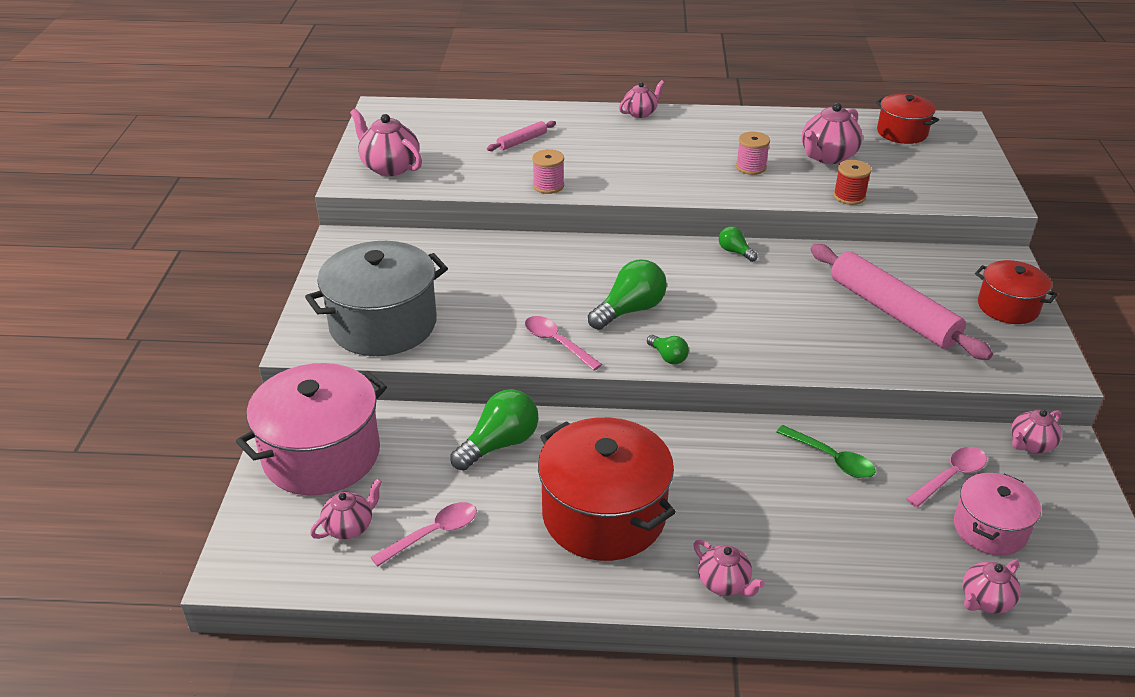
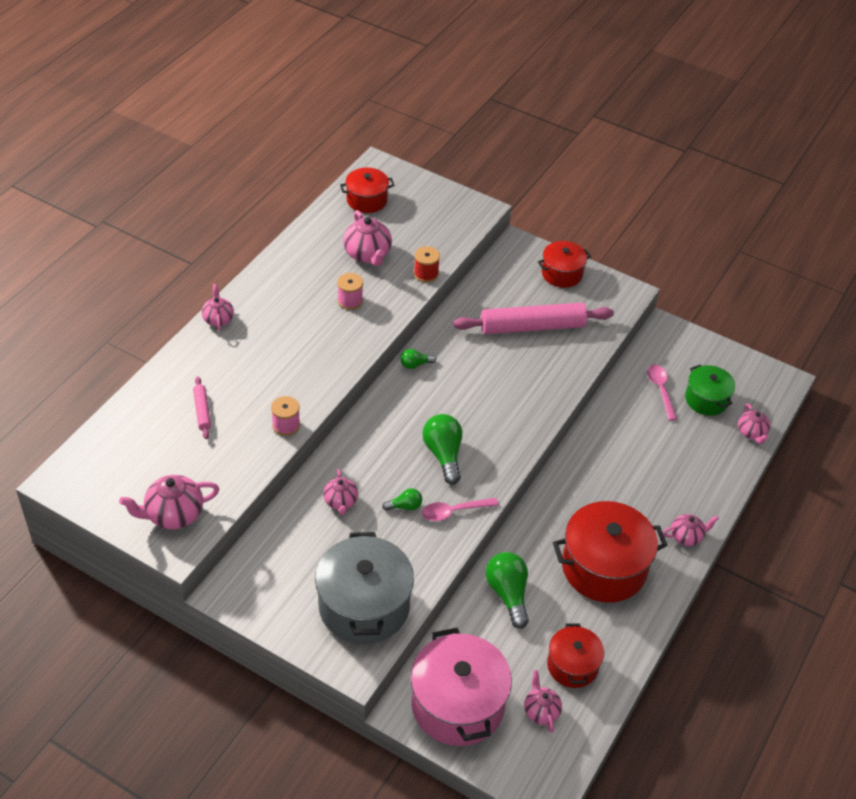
camera: 65 degrees left, 10 degrees up
pink spoon [371,502,477,567] -> red pot [547,623,604,688]
green light bulb [647,335,689,364] -> green light bulb moved to [382,488,422,511]
green spoon [777,425,875,478] -> none
pink pot [954,473,1041,556] -> green pot [685,365,735,416]
pink teapot [1011,410,1062,453] -> pink teapot moved to [323,469,358,515]

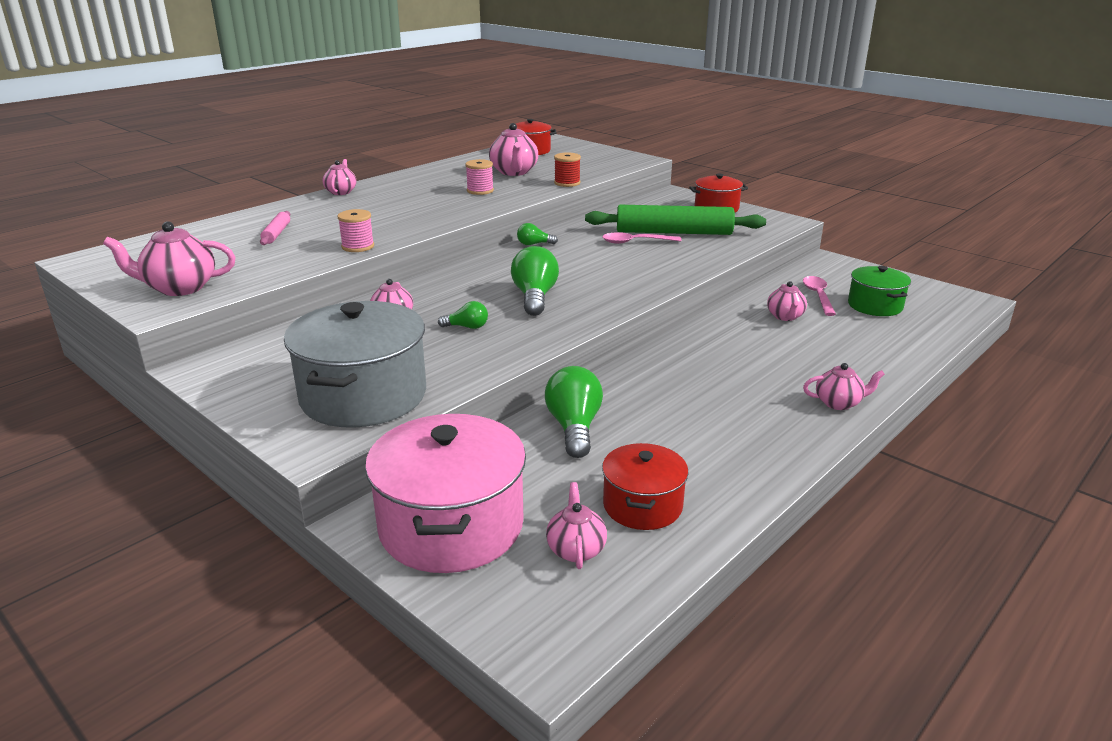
camera: 15 degrees right, 20 degrees down
pink spoon [422,498,499,521] -> pink spoon moved to [602,232,681,244]
pink rolling pin [453,303,614,334] -> green rolling pin [585,205,766,235]
red pot [553,501,668,603] -> none
pink teapot [738,403,770,444] -> pink teapot moved to [767,281,807,321]

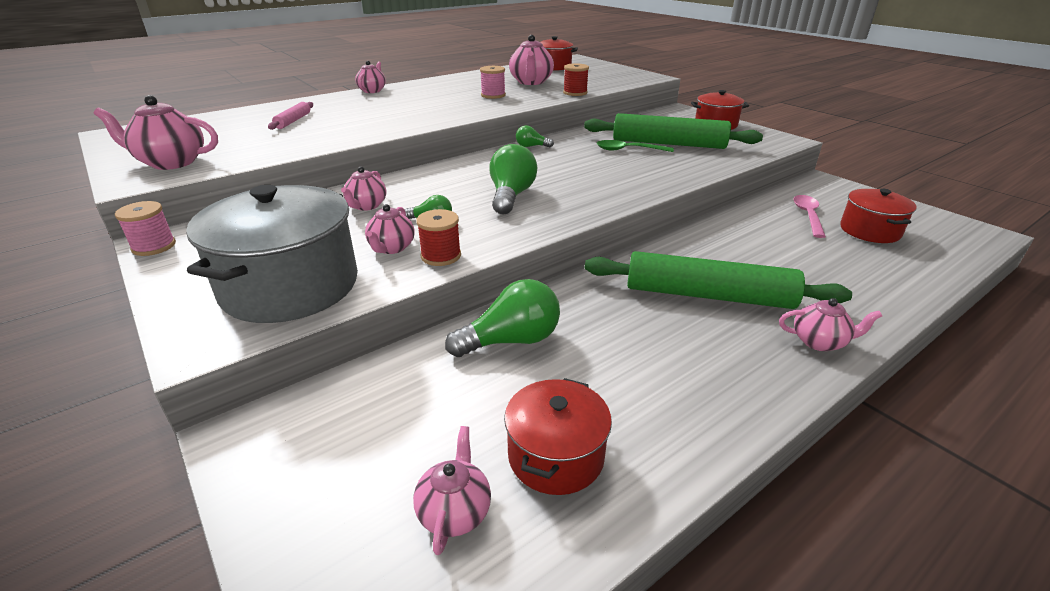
camera: 10 degrees right, 5 degrees up
pink spool [337,209,374,252] -> pink spool moved to [115,201,176,256]
pink pot [365,414,526,573] -> none
green light bulb [545,366,603,458] -> green light bulb turned 60 degrees clockwise [445,279,560,357]
pink spoon [602,232,681,244] -> green spoon [597,140,674,152]
pink teapot [767,281,807,321] -> pink teapot moved to [365,204,415,254]
green pot [848,266,911,316] -> red pot [840,189,917,243]
none -> red spool [416,209,461,266]
none -> green rolling pin [585,251,852,309]

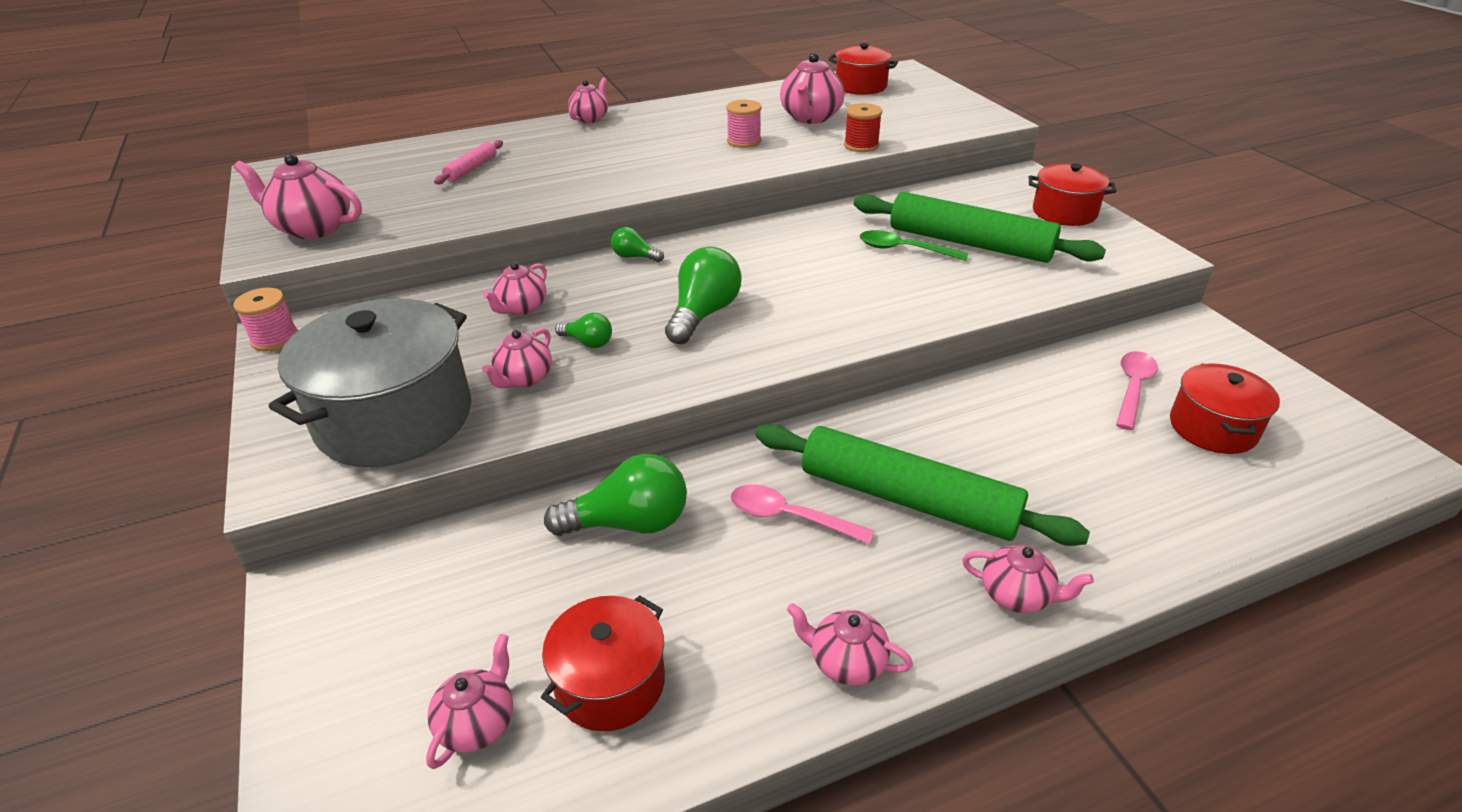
camera: 15 degrees right, 5 degrees up
red spool [416,209,461,266] -> none
green light bulb [516,125,554,148] -> green light bulb moved to [611,227,664,262]
none -> pink spoon [731,485,874,544]
none -> pink teapot [787,603,913,686]

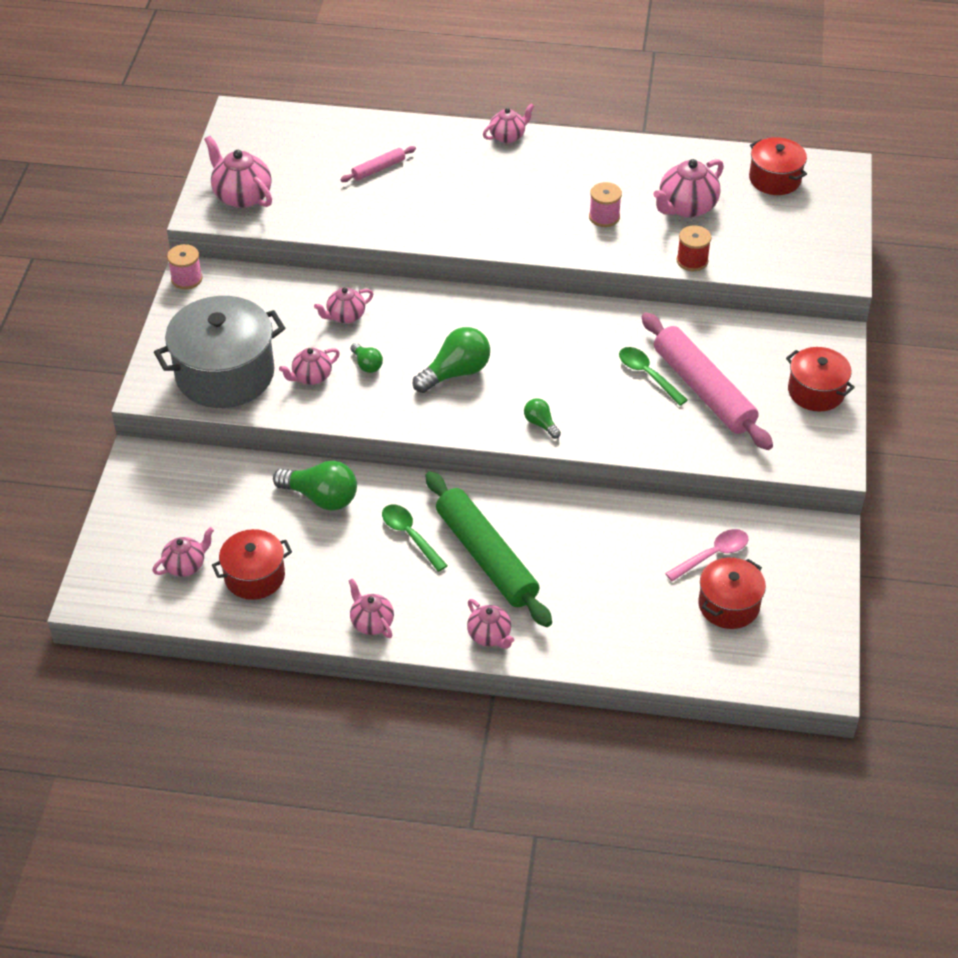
camera: 30 degrees right, 10 degrees up
green light bulb [611,227,664,262] -> green light bulb moved to [524,398,561,439]
pink spoon [731,485,874,544] -> green spoon [382,504,448,572]
green rolling pin [854,192,1106,263] -> pink rolling pin [642,312,773,450]

